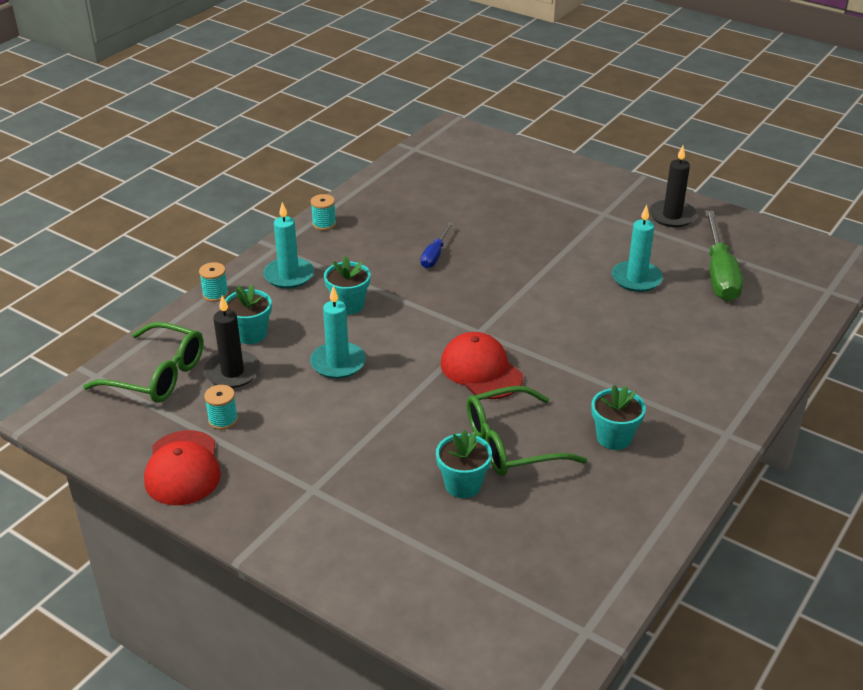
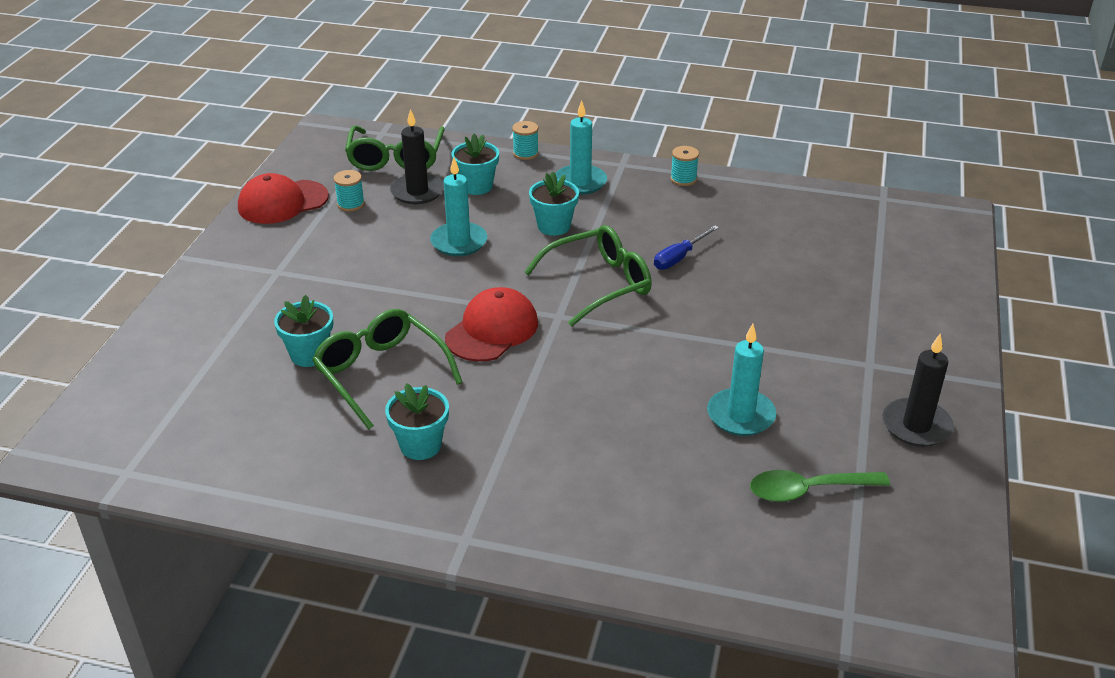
camera: 70 degrees right, 0 degrees up
blue screwdriver [421,222,453,268] -> blue screwdriver turned 45 degrees counterclockwise [654,225,719,270]
green screwdriver [705,211,743,301] -> green spoon [750,470,890,502]
none -> green glasses [524,225,652,326]

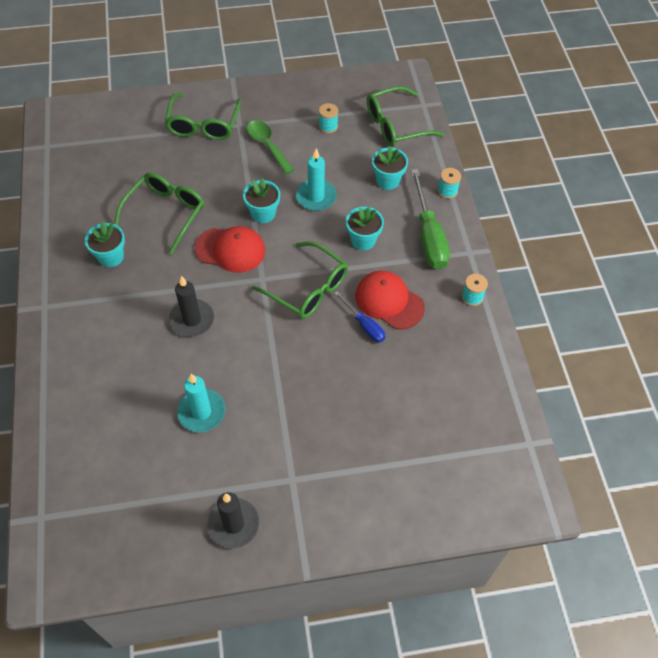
camera: 65 degrees right, 20 degrees up
red cap [238,173,329,224] -> red cap moved to [355,271,425,329]
turquoise flower pot [274,295,333,367] -> turquoise flower pot moved to [243,178,280,223]
black candle [390,109,444,204] -> black candle moved to [169,276,214,337]
turquoise candle [555,100,607,195] -> green screwdriver [411,169,450,269]
blue screwdriver [654,225,719,270] -> blue screwdriver turned 150 degrees counterclockwise [334,291,385,343]
green spoon [750,470,890,502] -> green spoon moved to [247,120,294,174]
none -> green glasses [164,93,241,140]

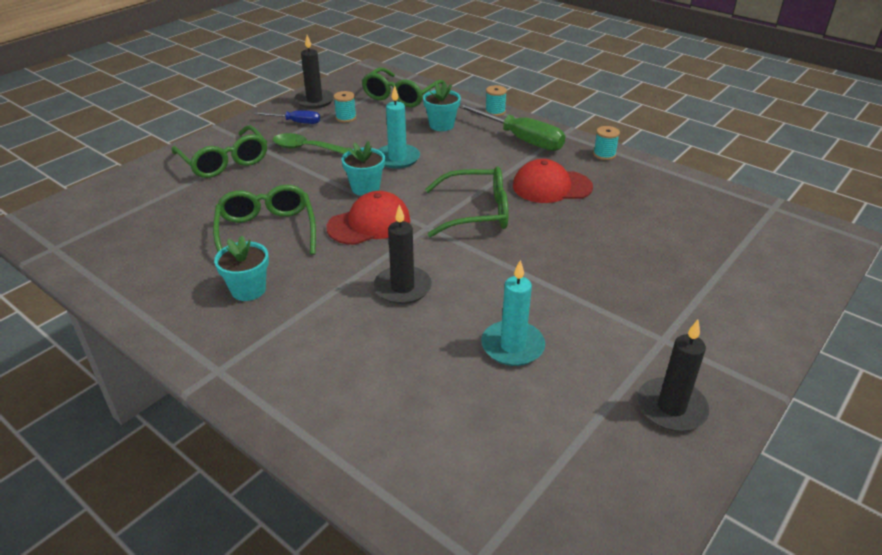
camera: 40 degrees left, 20 degrees down
blue screwdriver [334,291,385,343] -> blue screwdriver moved to [254,110,320,124]
turquoise flower pot [346,207,384,250] -> none
none -> black candle [294,35,334,109]

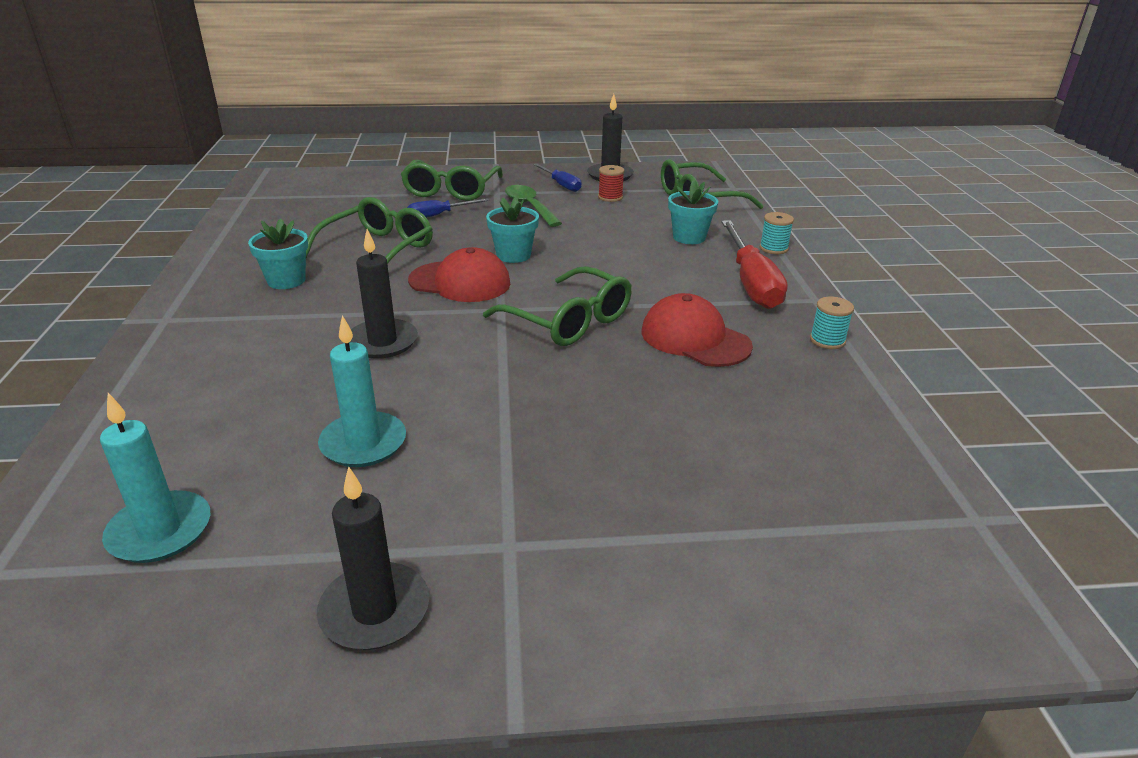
camera: 45 degrees right, 5 degrees down
turquoise spool [334,91,356,122] -> red spool [598,165,624,202]
turquoise candle [378,85,420,169] -> turquoise candle moved to [100,393,210,563]
green screwdriver [459,103,565,151] -> red screwdriver [721,220,788,309]
none -> blue screwdriver [407,198,489,218]

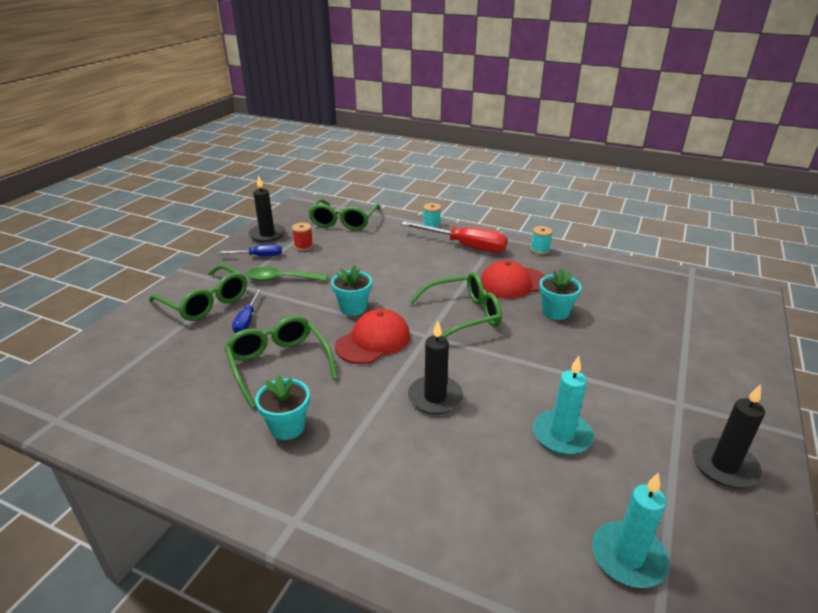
camera: 60 degrees left, 0 degrees up
turquoise flower pot [668,180,718,244] -> turquoise flower pot moved to [539,268,582,320]

